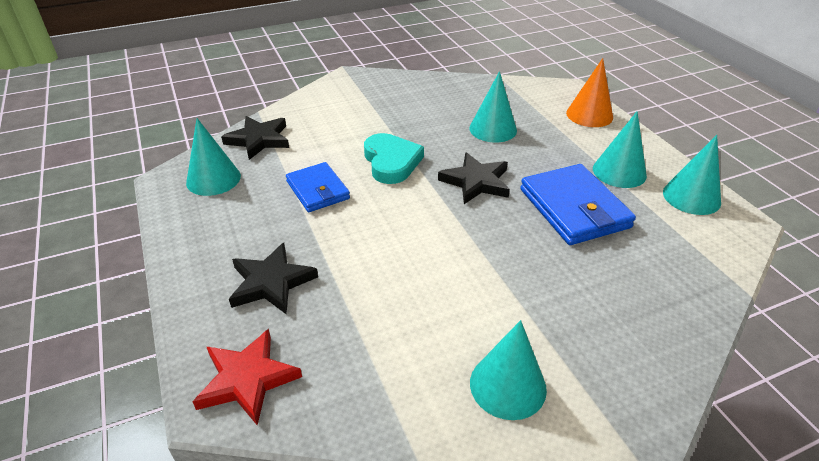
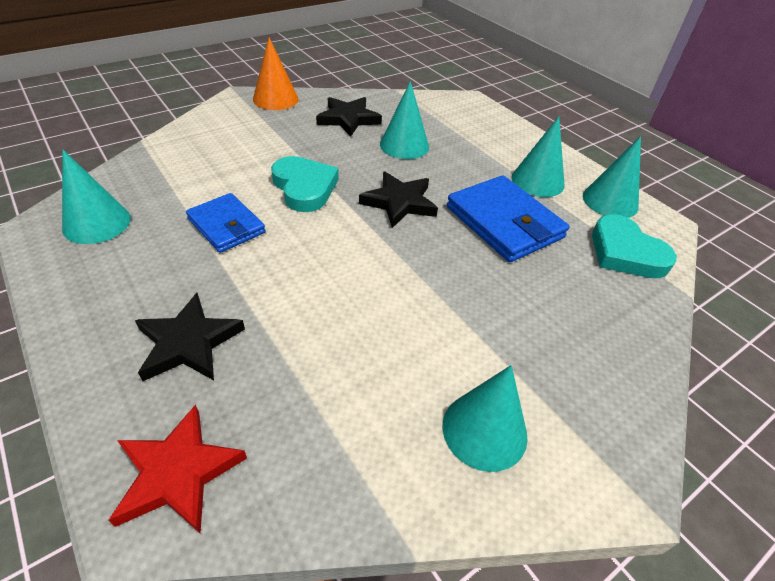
camera: 15 degrees left, 5 degrees up
black star [221,116,289,160] -> black star moved to [316,97,382,137]
orange cone [566,58,613,127] -> orange cone moved to [253,37,298,110]
none -> turquoise heart [592,214,677,278]

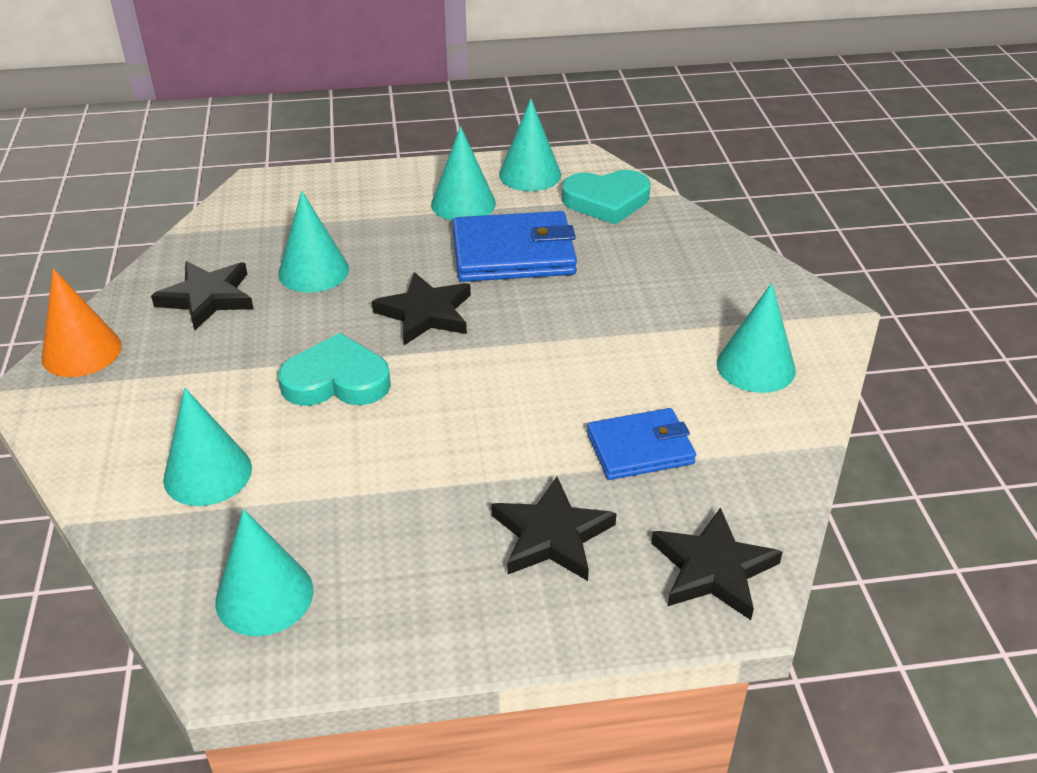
camera: 60 degrees left, 5 degrees down
red star [109,404,247,533] -> black star [651,507,783,620]
blue wallet [186,193,266,253] -> blue wallet moved to [587,408,696,480]
none -> turquoise cone [163,388,252,506]

